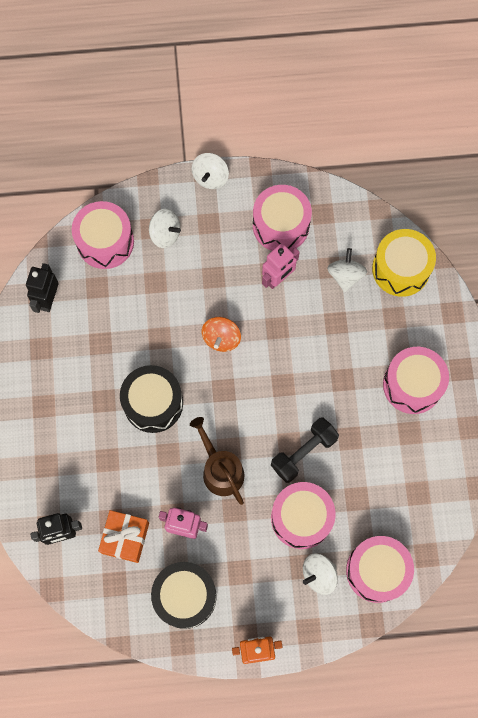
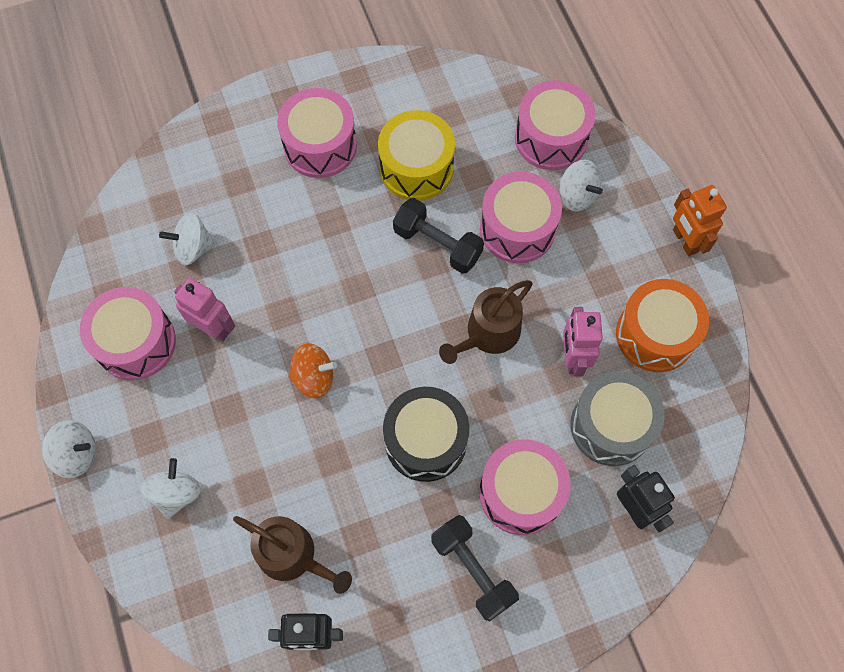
camera: 105 degrees left, 5 degrees down
pink drum [72,201,134,269] -> pink drum moved to [479,439,571,535]
orange gift [98,510,149,563] -> grey drum [570,371,664,466]
black drum [151,562,217,629] -> orange drum [616,279,709,372]
yellow drum [372,229,436,297] -> yellow drum moved to [378,110,455,201]
none -> brown watering can [233,516,352,594]
none -> black dumbbell [431,515,519,621]

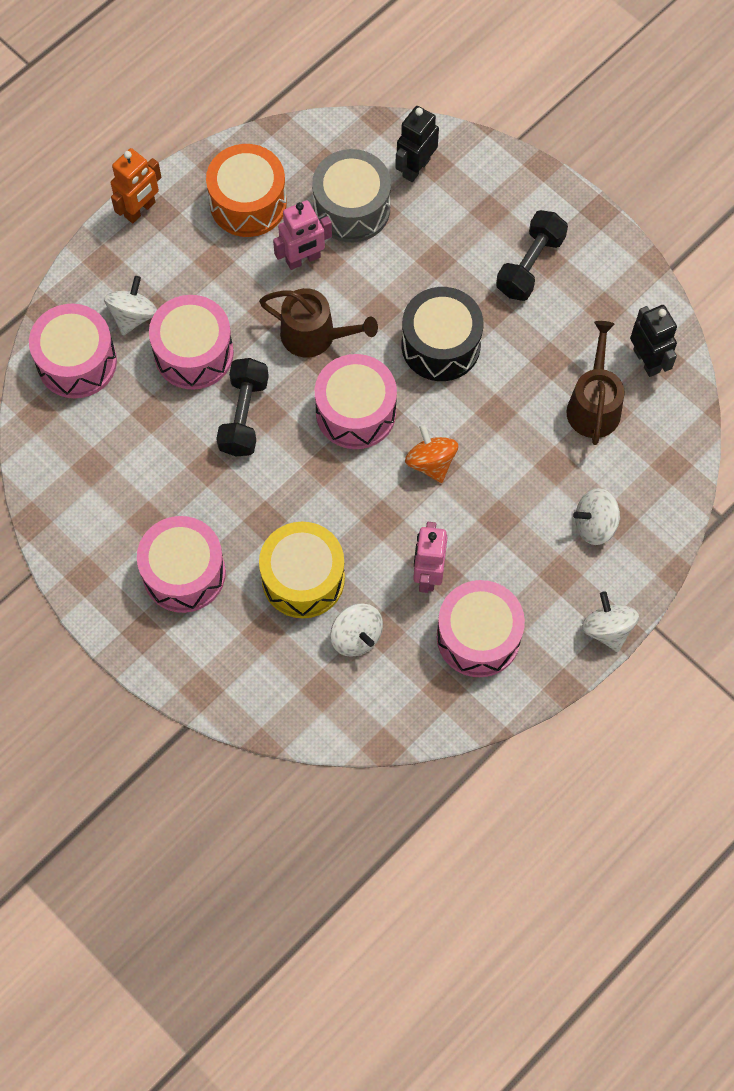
camera: 115 degrees left, 0 degrees up
yellow drum [378,110,455,201] -> yellow drum moved to [259,522,345,618]
pink drum [479,439,571,535] -> pink drum moved to [315,354,397,449]

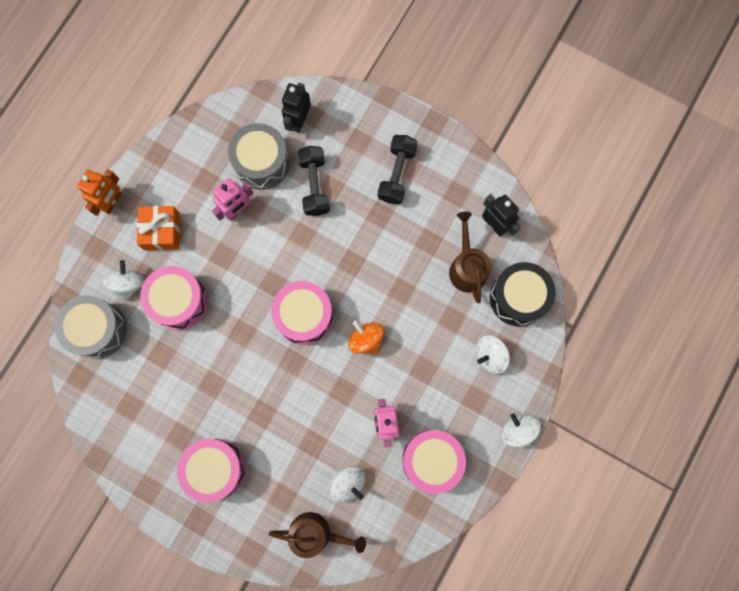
camera: 15 degrees left, 10 degrees up
pink drum [29,304,117,398] -> grey drum [55,295,127,359]
orange drum [206,144,287,237] -> none
black dumbbell [216,358,269,456] -> black dumbbell moved to [298,146,330,216]
brown watering can [259,288,378,357] -> brown watering can moved to [269,512,366,558]
yellow drum [259,522,345,618] -> none
black drum [402,287,483,381] -> black drum moved to [490,262,556,326]
none -> orange gift [137,206,180,250]

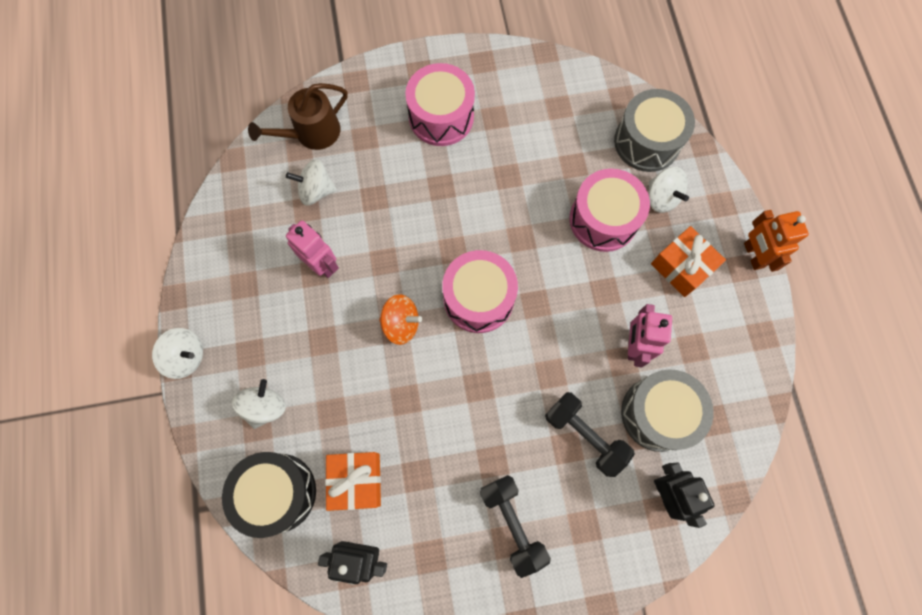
camera: 140 degrees right, 5 degrees down
pink drum [402,430,466,494] -> none
brown watering can [449,212,491,303] -> orange gift [325,452,381,511]

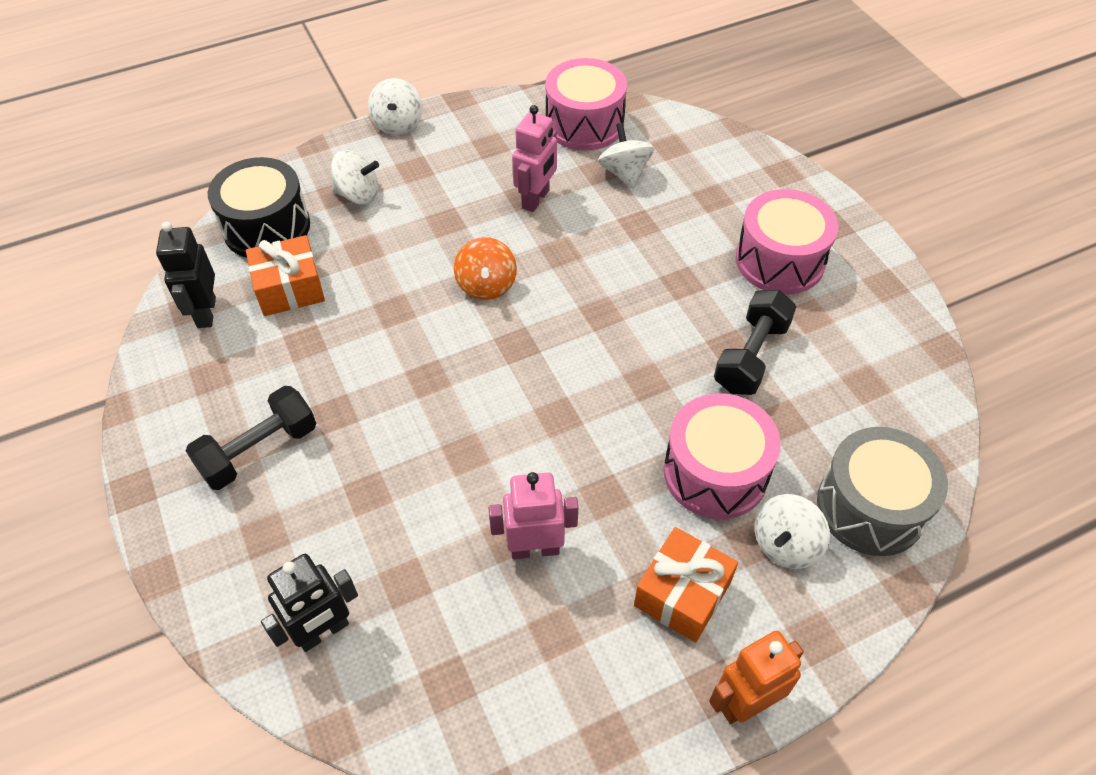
camera: 75 degrees right, 20 degrees down
brown watering can [248,83,348,150] -> none
pink drum [442,250,518,333] -> pink drum moved to [545,58,627,151]
black dumbbell [545,392,635,477] -> black dumbbell moved to [714,290,796,395]
grey drum [621,369,714,452] -> none

